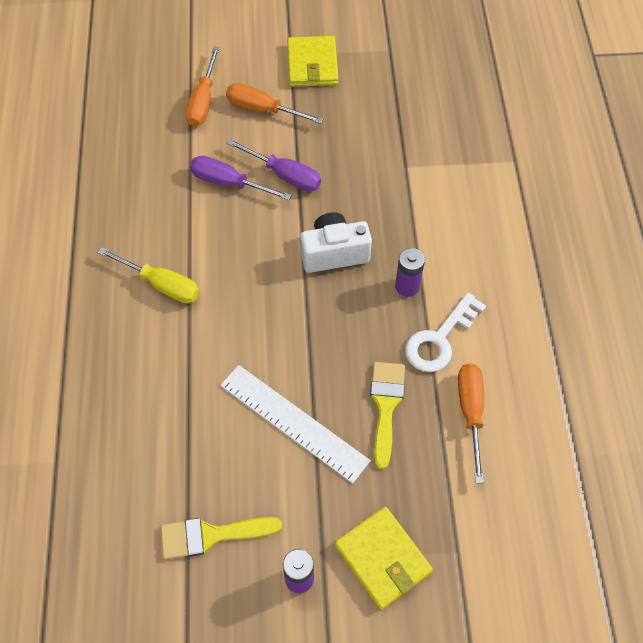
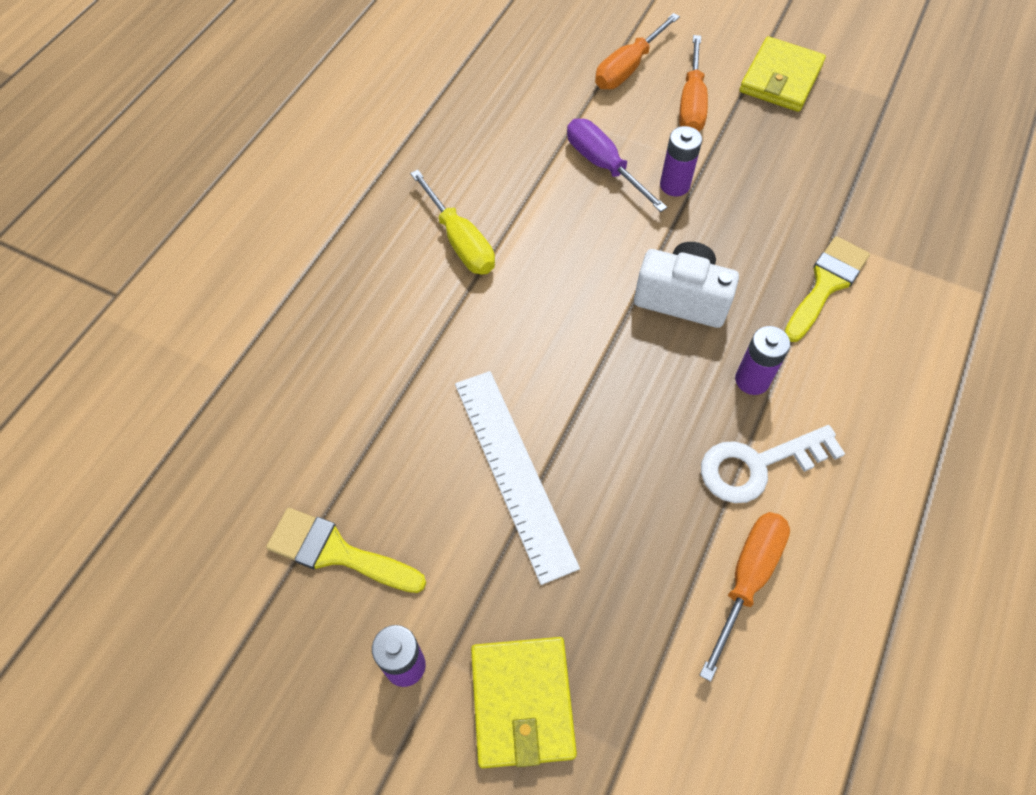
camera: 30 degrees right, 0 degrees up
orange screwdriver [226,83,323,124] -> orange screwdriver turned 135 degrees counterclockwise [679,35,708,131]
purple screwdriver [227,139,321,192] -> purple battery [660,126,702,196]
yellow brush [370,362,405,469] -> yellow brush moved to [785,236,870,342]

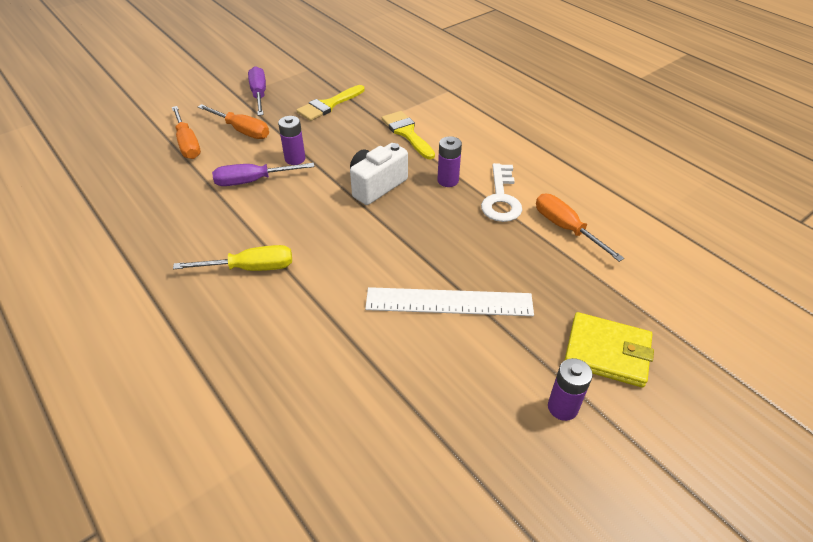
camera: 65 degrees left, 15 degrees down
yellow brush [266,508,426,593] -> yellow brush moved to [296,85,365,121]
yellow wallet [739,36,826,112] -> purple screwdriver [248,66,266,116]

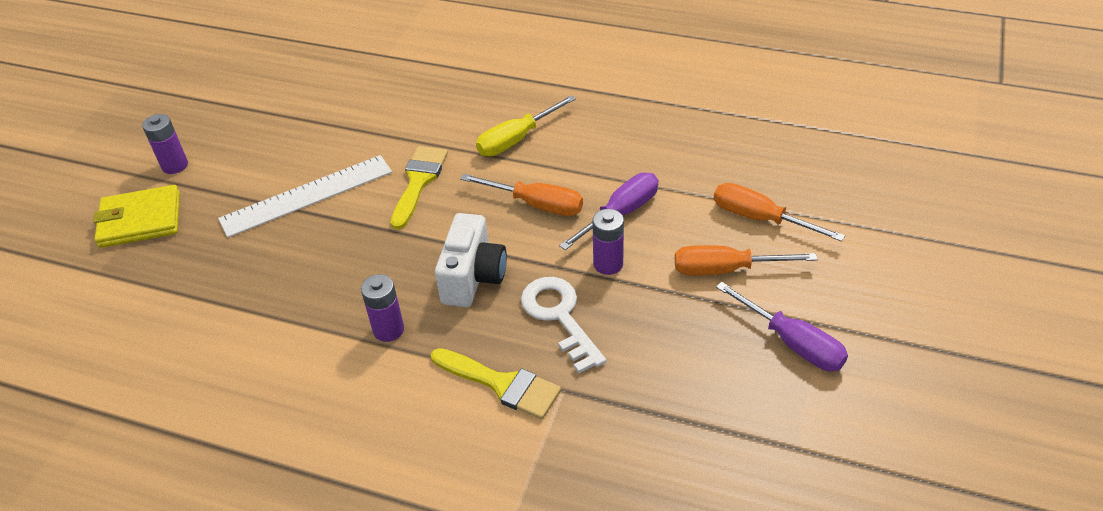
camera: 150 degrees right, 0 degrees up
yellow brush [296,85,365,121] -> yellow brush moved to [391,146,448,230]
white key [481,163,522,222] -> white key moved to [521,277,606,373]
orange screwdriver [536,194,624,262] -> orange screwdriver moved to [460,174,583,216]

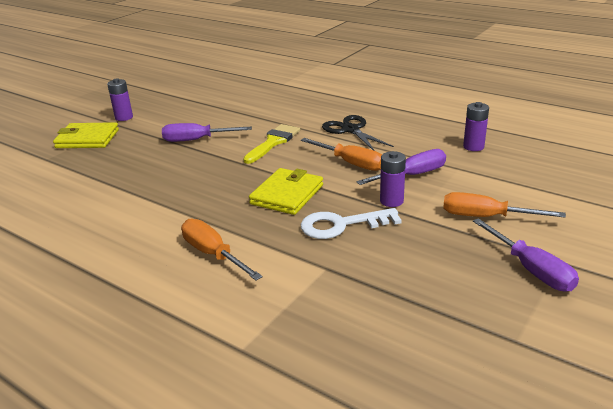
camera: 15 degrees right, 15 degrees down
white ruler [218,155,392,237] -> purple screwdriver [162,123,252,142]
purple battery [361,274,404,342] -> purple battery moved to [463,102,489,151]
yellow brush [431,348,561,419] -> none
white camera [435,213,507,307] -> yellow wallet [249,168,323,215]
yellow screwdriver [476,95,576,156] -> black scissors [322,115,394,151]
white key [521,277,606,373] -> white key turned 90 degrees counterclockwise [301,208,402,239]
orange screwdriver [714,183,845,242] -> orange screwdriver moved to [181,219,263,280]

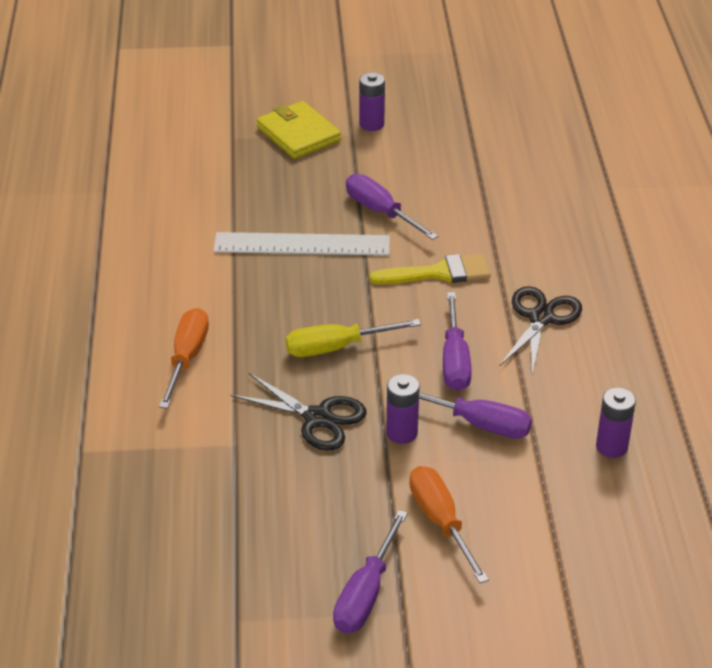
camera: 50 degrees right, 10 degrees up
yellow wallet [249,168,323,215] -> yellow screwdriver [286,319,421,357]
orange screwdriver [301,138,382,171] -> purple screwdriver [443,292,472,391]
white key [301,208,402,239] -> black scissors [231,373,366,451]
none -> white ruler [213,232,390,256]

